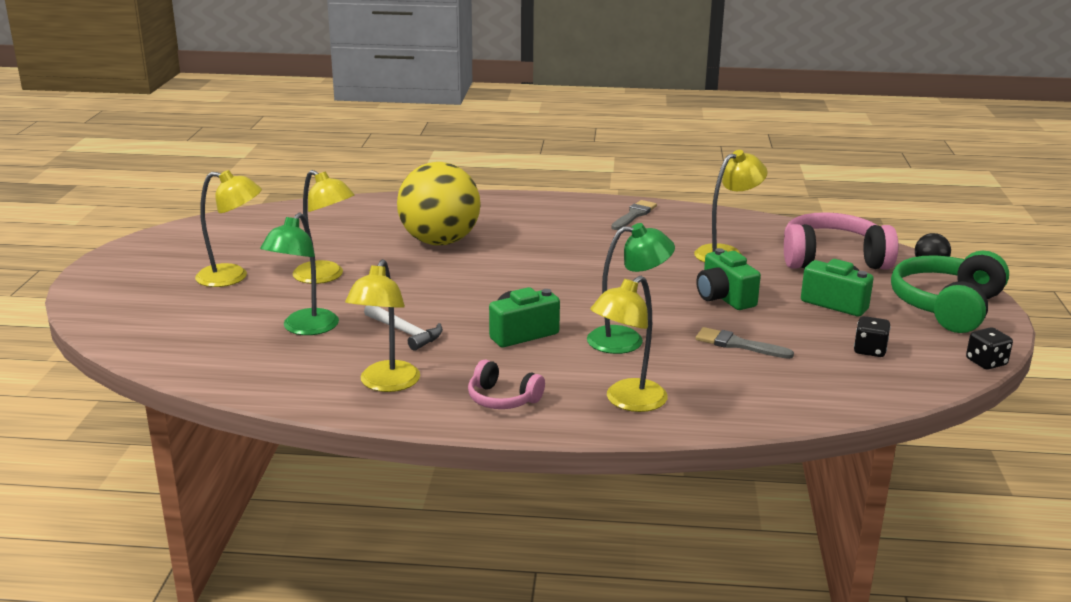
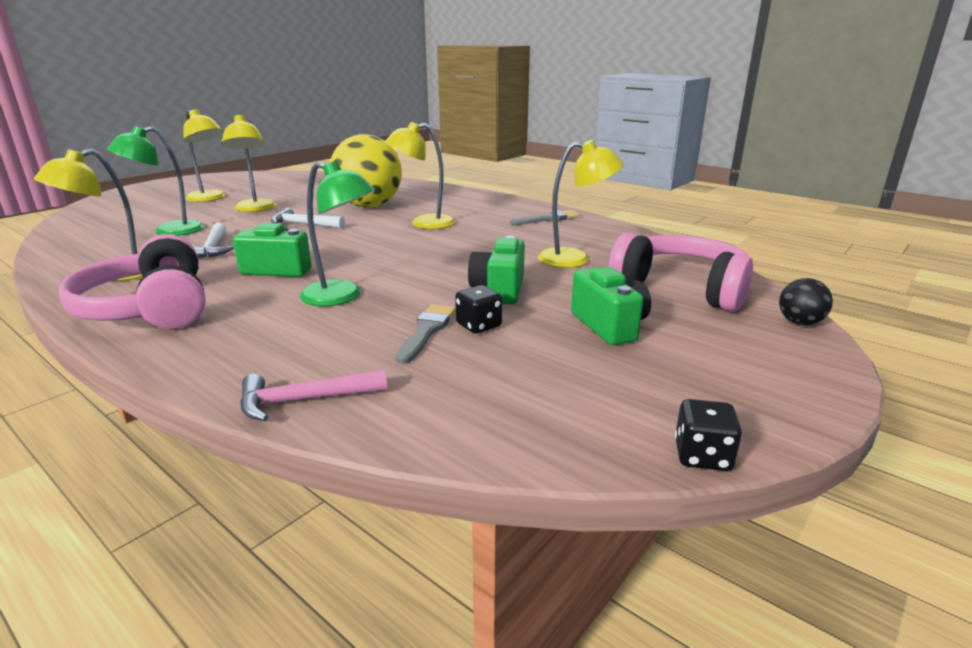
camera: 35 degrees right, 0 degrees up
pink headphones [468,359,545,409] -> pink headphones [59,234,206,329], size x1.89
yellow lamp [590,276,668,412] -> yellow lamp moved to [385,122,455,229]
grey brush [696,327,794,359] -> grey brush turned 45 degrees clockwise [396,304,456,364]
black dice [854,316,891,357] -> black dice moved to [455,285,502,334]
green headphones [891,250,1009,333] -> none
none -> pink hammer [240,369,387,421]
none -> white hammer [271,208,345,228]

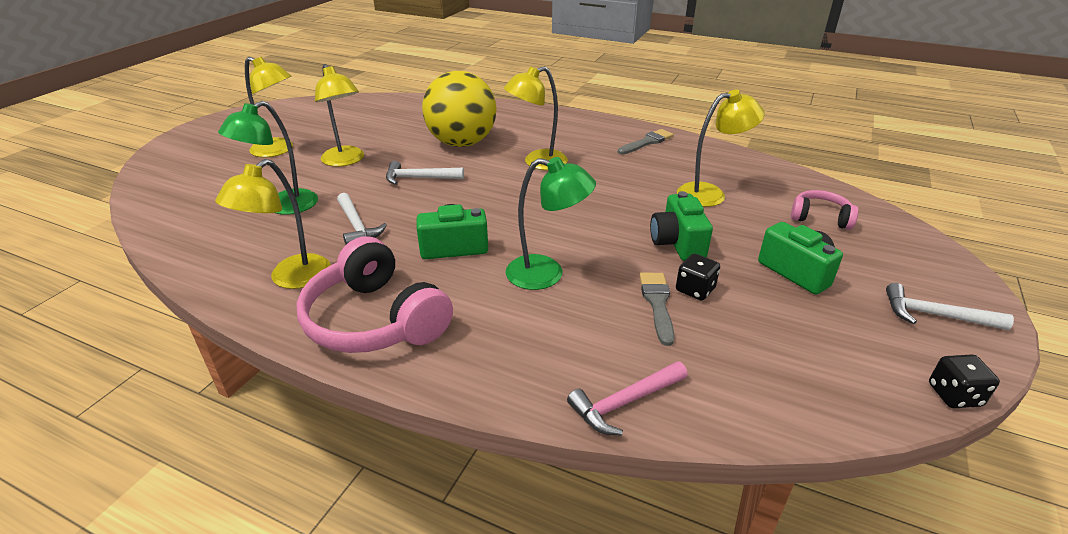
camera: 15 degrees left, 10 degrees up
pink headphones [609,233,753,311] -> pink headphones [791,190,859,230], size x0.53
black ball [779,278,833,325] -> none
none -> white hammer [886,283,1014,330]

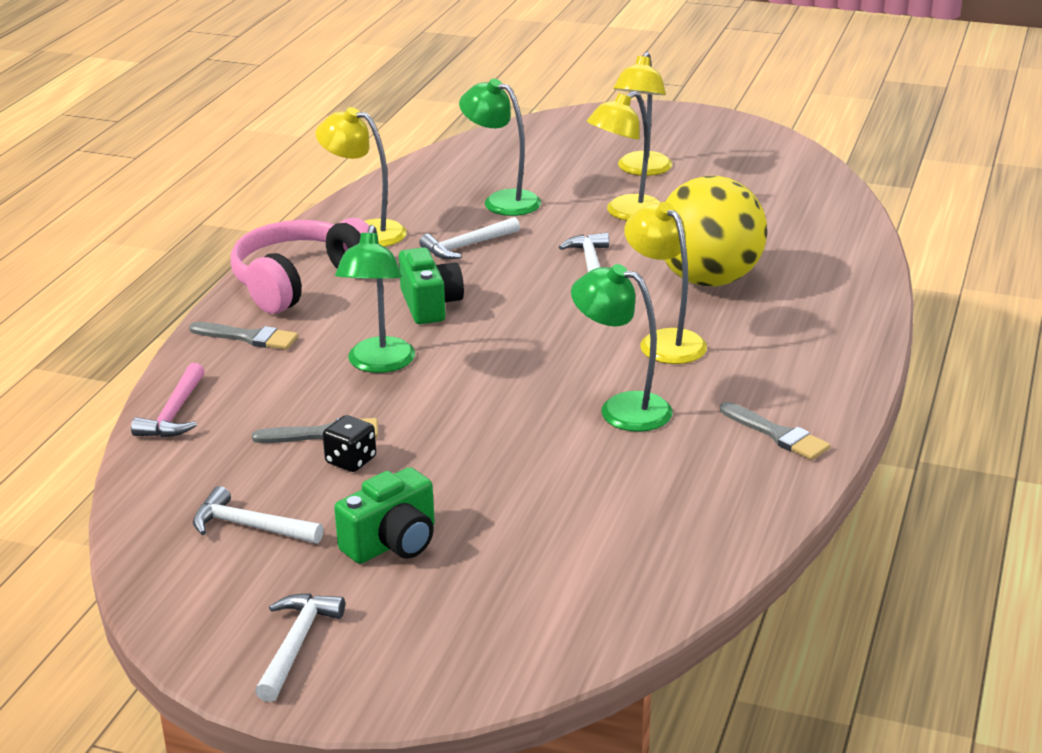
camera: 85 degrees right, 5 degrees down
pink hammer [567,361,688,436] -> pink hammer turned 135 degrees counterclockwise [131,363,205,438]
green camera [650,191,713,261] -> none
yellow lamp [677,89,765,207] -> none
pink headphones [791,190,859,230] -> none
black dice [929,354,1000,408] -> none
none -> grey brush [189,322,298,350]
none -> white hammer [193,486,323,544]
none -> green lamp [571,264,673,432]

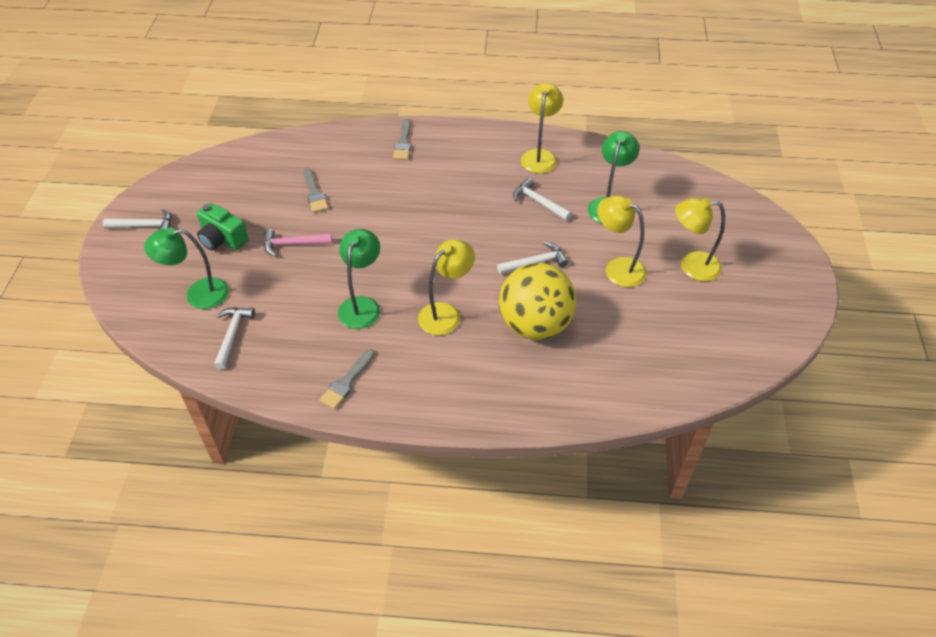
camera: 75 degrees right, 20 degrees up
pink hammer [131,363,205,438] -> pink hammer moved to [264,229,332,257]
white hammer [193,486,323,544] -> white hammer moved to [214,307,255,370]
pink headphones [231,218,369,314] -> none
black dice [323,415,376,472] -> none
green lamp [335,225,415,373] -> green lamp moved to [144,227,229,309]
green camera [399,247,464,324] -> none

